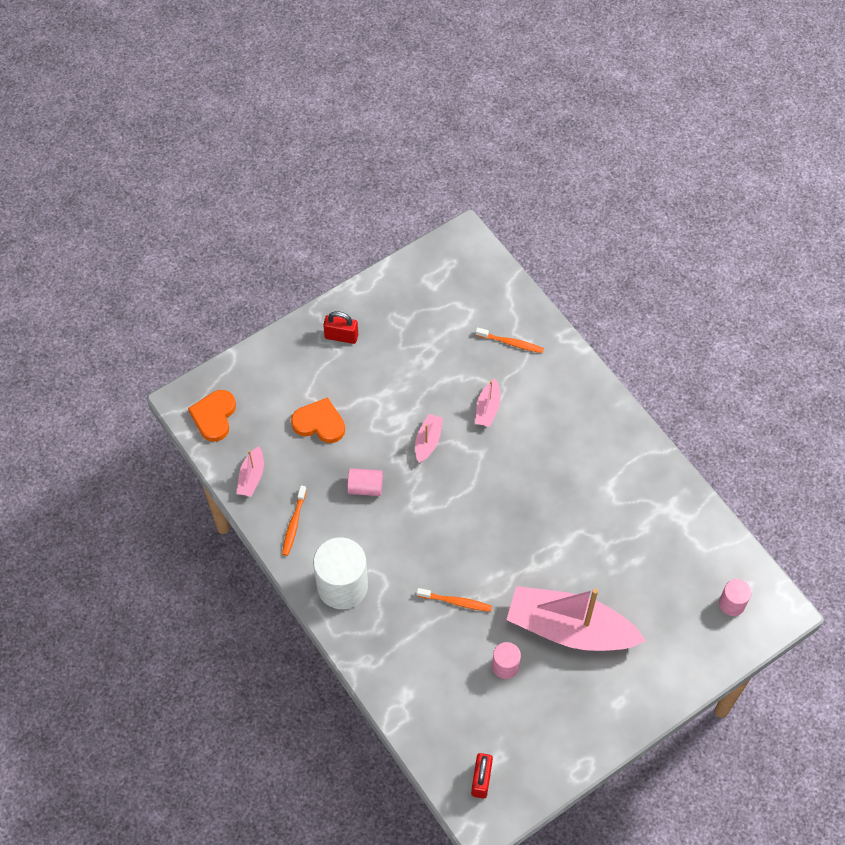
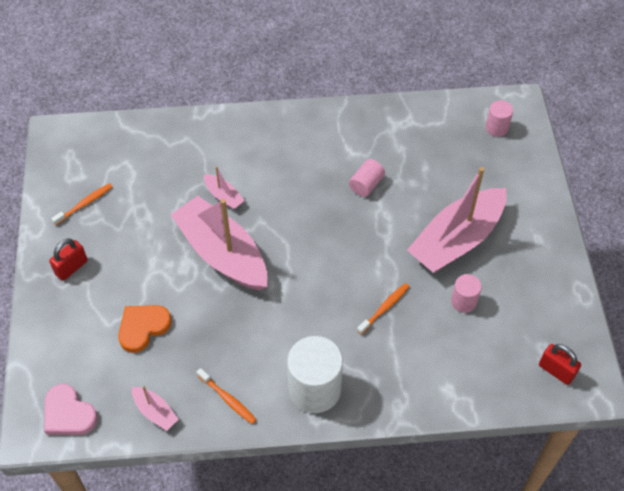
camera: 60 degrees left, 5 degrees down
orange heart [188,390,236,442] -> pink heart [44,384,98,435]
pink cylinder [347,468,383,496] -> pink cylinder moved to [349,159,385,197]
pink boat [415,414,443,463] -> pink boat [170,196,267,291], size x2.34
orange toothbrush [476,327,544,353] -> orange toothbrush moved to [51,183,113,225]

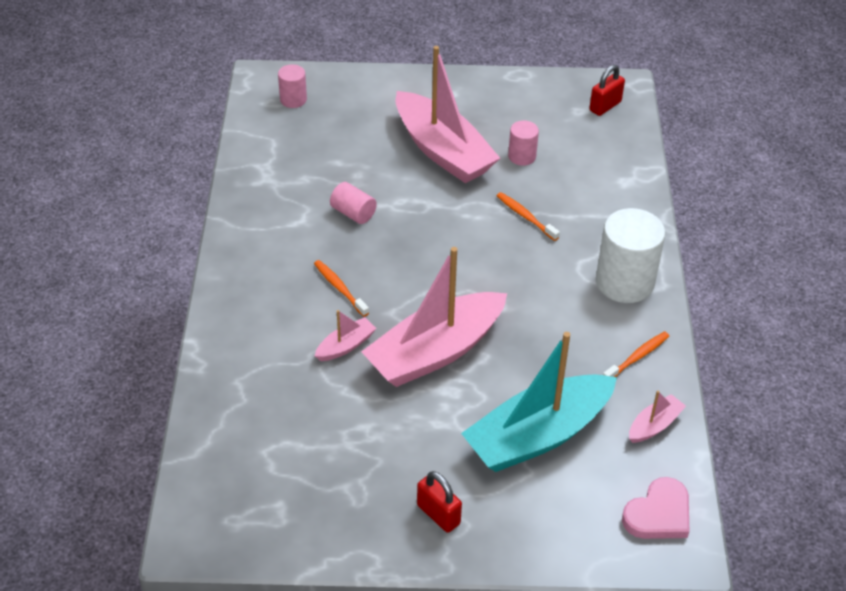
camera: 85 degrees left, 10 degrees down
orange toothbrush [51,183,113,225] -> orange toothbrush moved to [314,260,369,317]
orange heart [118,305,172,353] -> turquoise boat [461,332,617,472]

